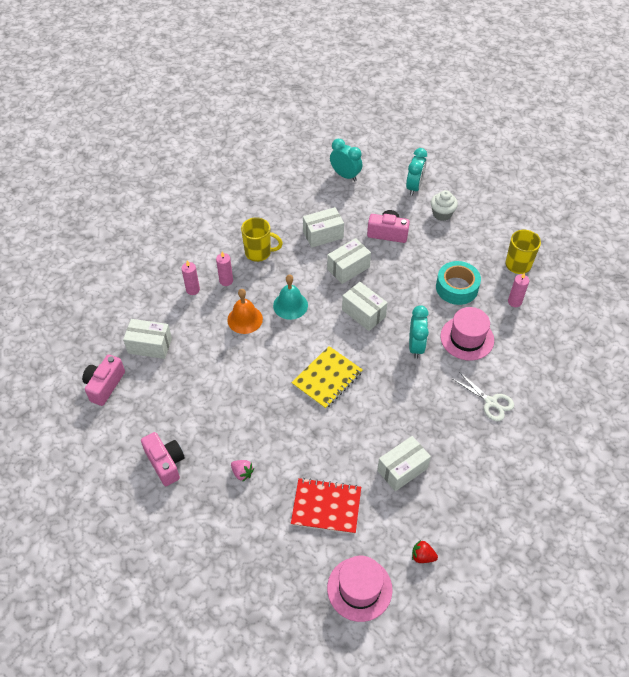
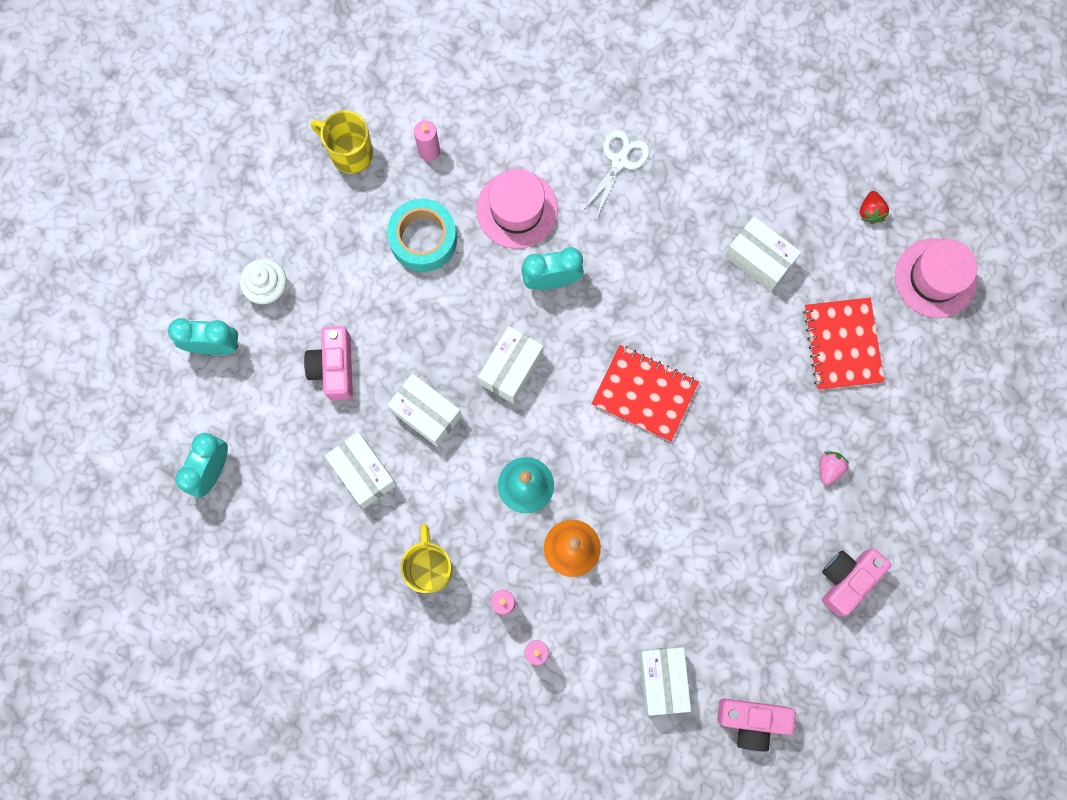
camera: 105 degrees left, 25 degrees up
yellow notebook [291,346,363,409] -> red notebook [592,345,699,441]

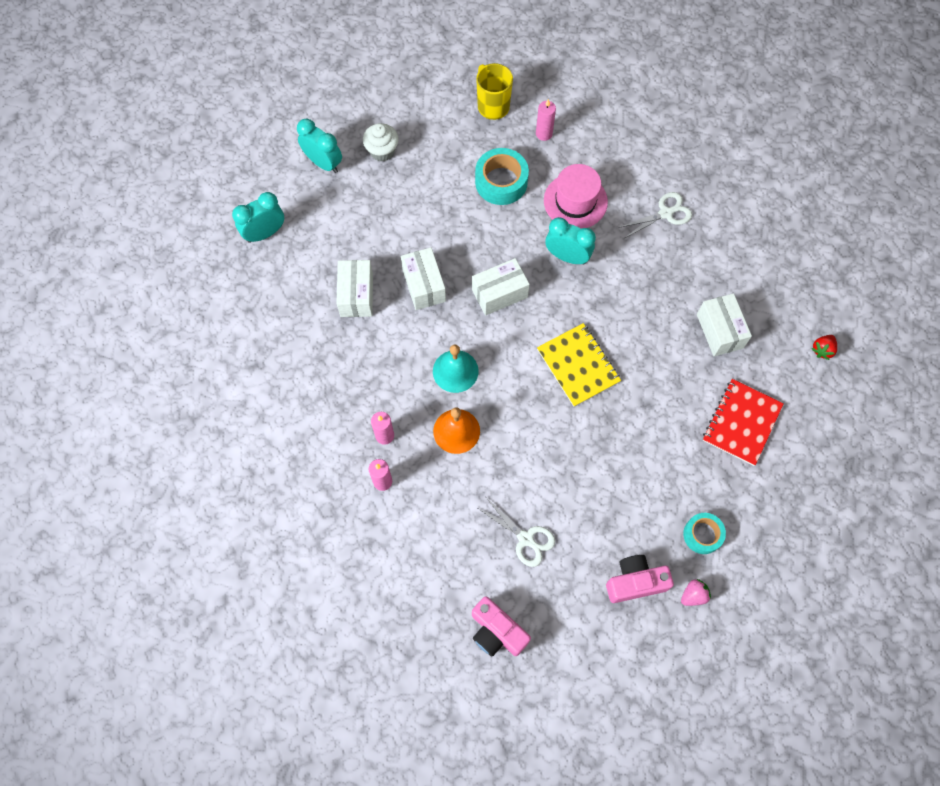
camera: 35 degrees right, 10 degrees down
pink camera [304,326,353,400] -> none
yellow mug [400,524,453,593] -> none
red notebook [592,345,699,441] -> yellow notebook [537,323,621,407]
white box [639,647,691,716] -> none
pink strawberry [819,451,849,486] -> pink strawberry moved to [681,579,711,606]
pink hat [895,238,977,318] -> none
none -> white scissors [478,498,555,567]
none -> turquoise tape [683,513,726,554]

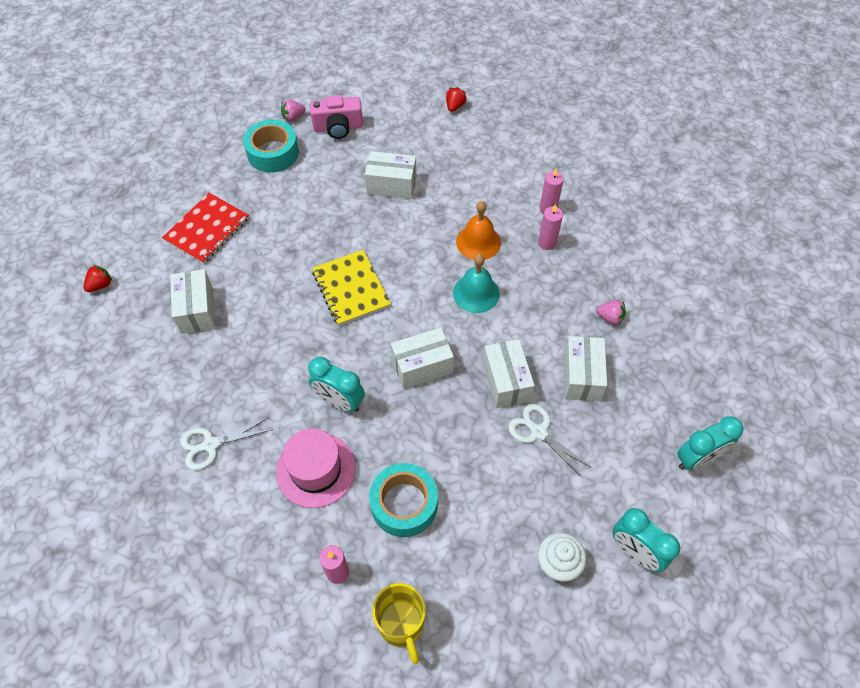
camera: 175 degrees left, 10 degrees down
pink camera [472,596,531,657] -> red strawberry [446,87,467,112]
white scissors [478,498,555,567] -> white scissors moved to [508,404,592,478]
turquoise tape [683,513,726,554] -> turquoise tape [243,120,299,173], size x1.55
none -> white box [365,151,417,199]
none -> pink strawberry [596,300,626,325]

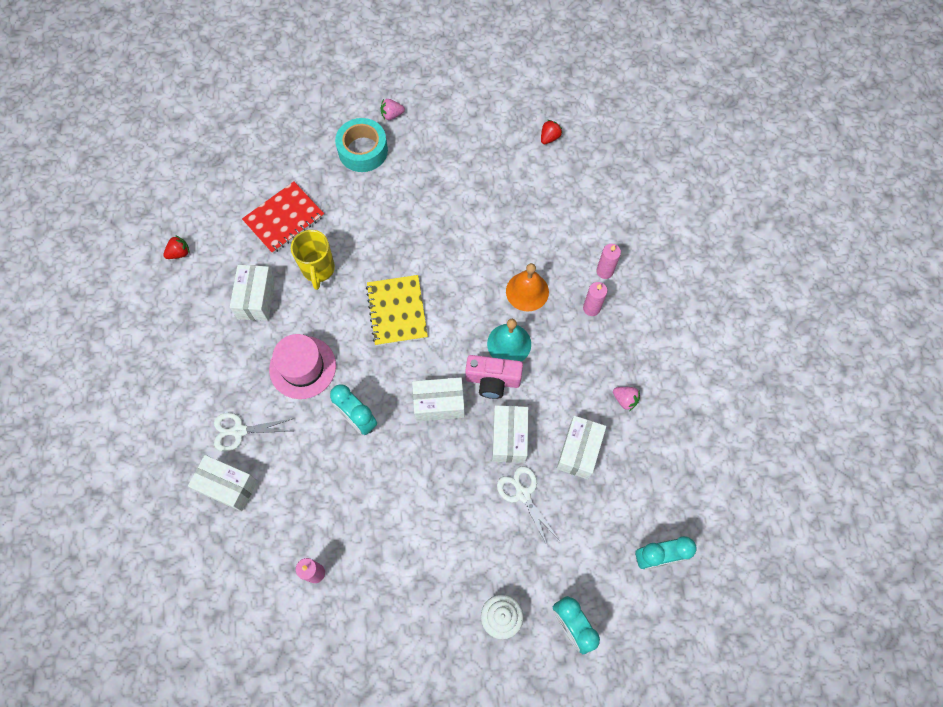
camera: 15 degrees right, 10 degrees up
pink hat [276,429,356,508] -> pink hat moved to [269,334,336,399]
pink camera [310,95,363,139] -> pink camera moved to [465,355,523,399]
white box [365,151,417,199] -> white box moved to [188,455,258,512]
turquoise tape [369,463,438,537] -> none
yellow mug [372,583,426,664] -> yellow mug moved to [291,230,335,290]

